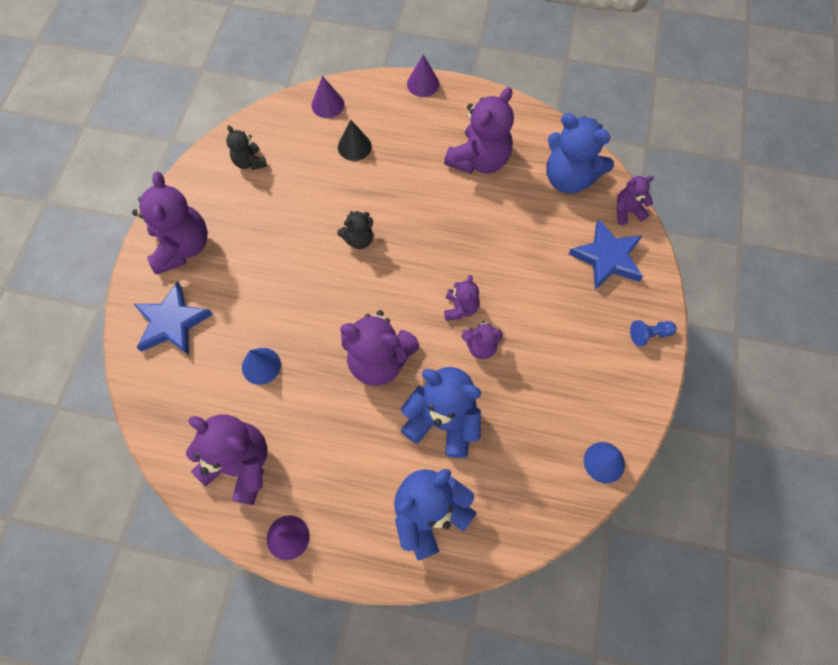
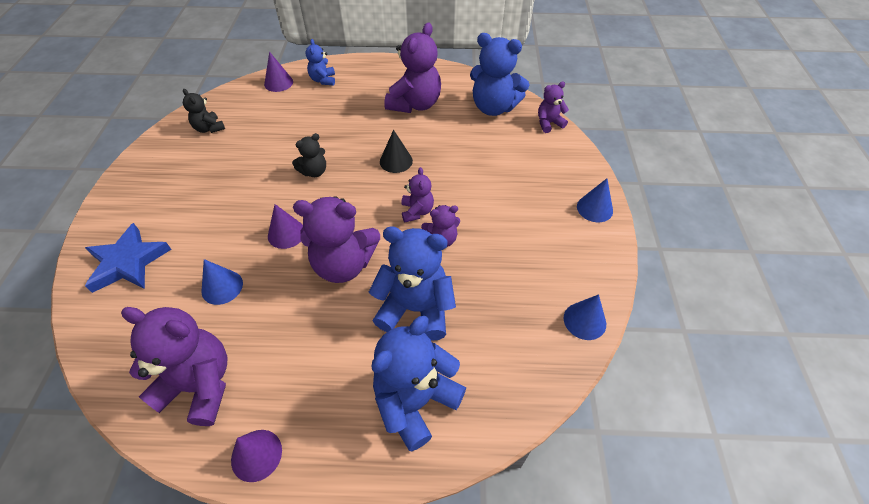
camera: 10 degrees left, 15 degrees down
purple teddy bear [132,172,208,275] -> none
black cone [338,119,372,161] -> black cone moved to [380,130,413,173]
purple cone [407,54,439,97] -> purple cone moved to [268,204,303,249]
blue star [569,220,643,290] -> none
blue pawn [630,320,677,346] -> blue cone [577,178,613,222]
none -> blue teddy bear [306,39,335,86]

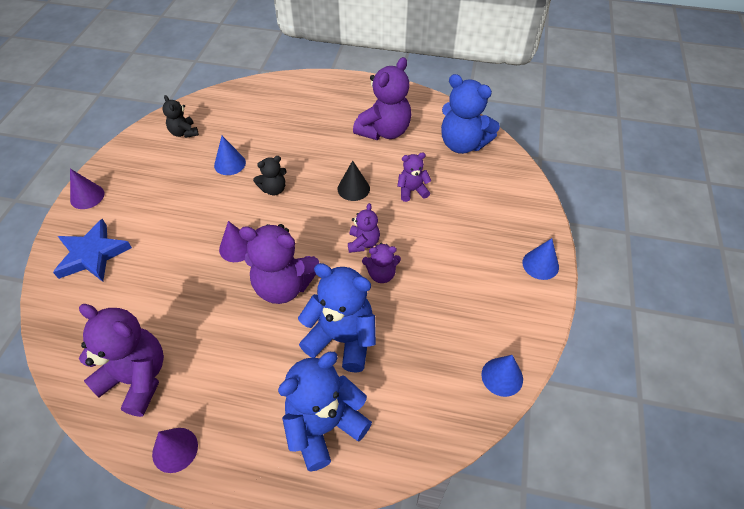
camera: 10 degrees right, 0 degrees up
blue cone [201,259,243,305] -> blue cone moved to [214,136,246,175]
purple cone [264,52,293,92] -> purple cone moved to [70,169,105,209]
blue teddy bear [306,39,335,86] -> none
purple teddy bear [538,82,569,133] -> purple teddy bear moved to [397,152,432,202]

